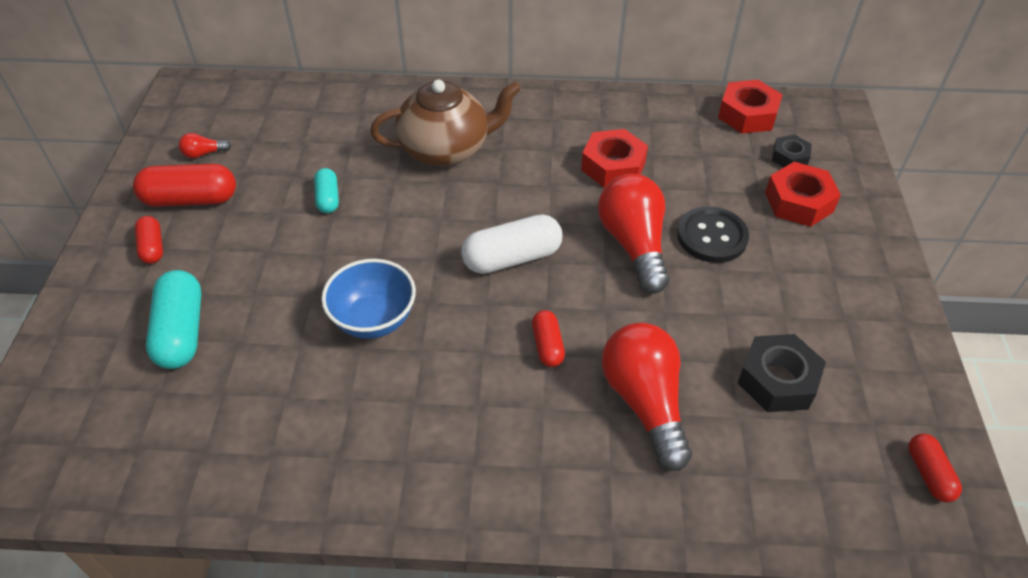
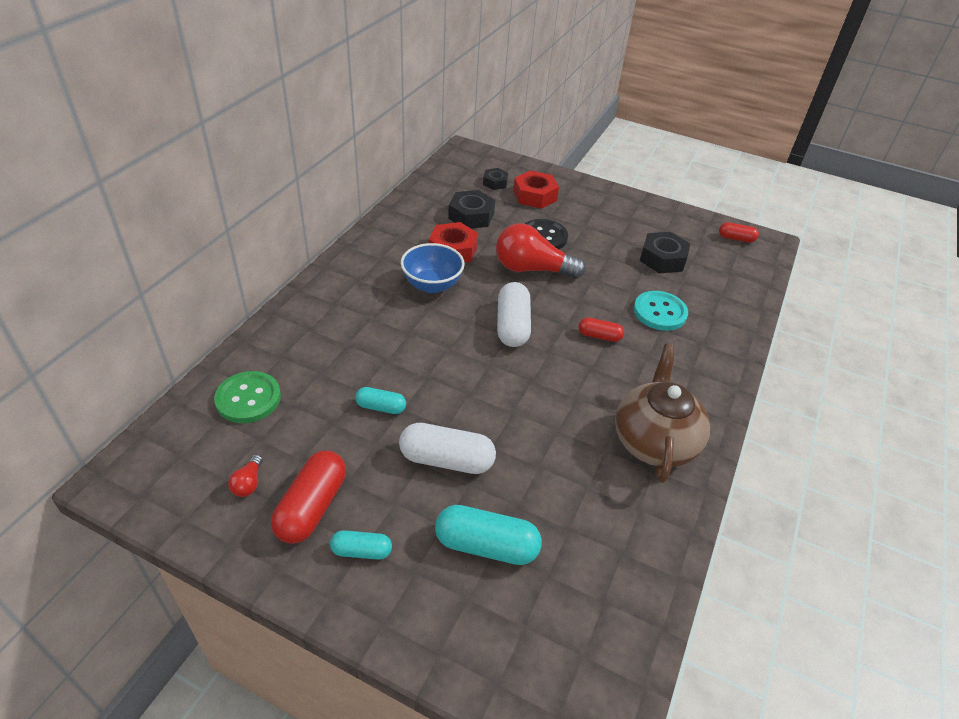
camera: 70 degrees left, 5 degrees down
red capsule [135,216,163,264] -> turquoise capsule [330,530,392,560]
blue bowl [321,259,416,339] -> blue bowl moved to [401,243,465,293]
brown teapot [370,80,521,166] -> brown teapot moved to [615,344,710,483]
red light bulb [602,323,692,471] -> turquoise button [634,291,688,331]
red nut [718,80,783,134] -> none
none -> green button [214,371,281,423]
none -> white capsule [399,423,496,474]
none -> black nut [448,190,495,229]

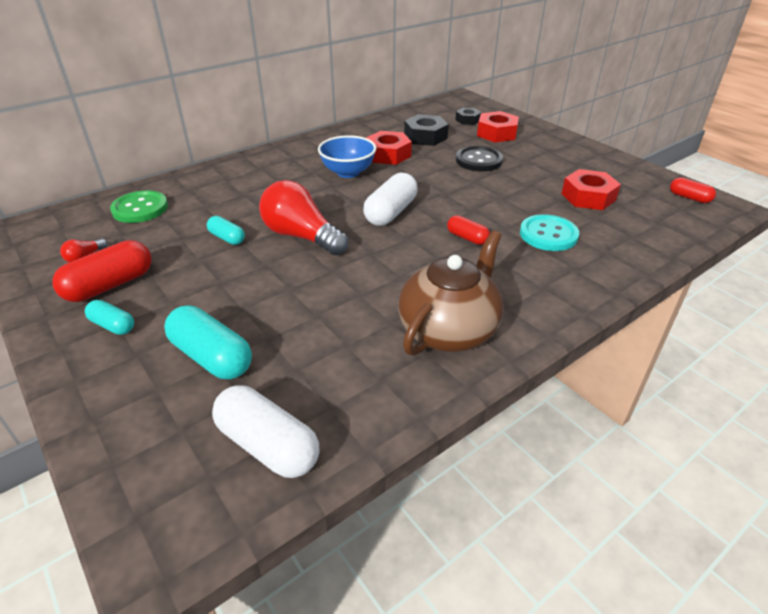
camera: 30 degrees right, 5 degrees down
white capsule [399,423,496,474] -> white capsule moved to [212,385,319,478]
red light bulb [496,223,586,279] -> red light bulb moved to [259,180,348,255]
black nut [640,232,690,273] -> red nut [561,169,621,210]

